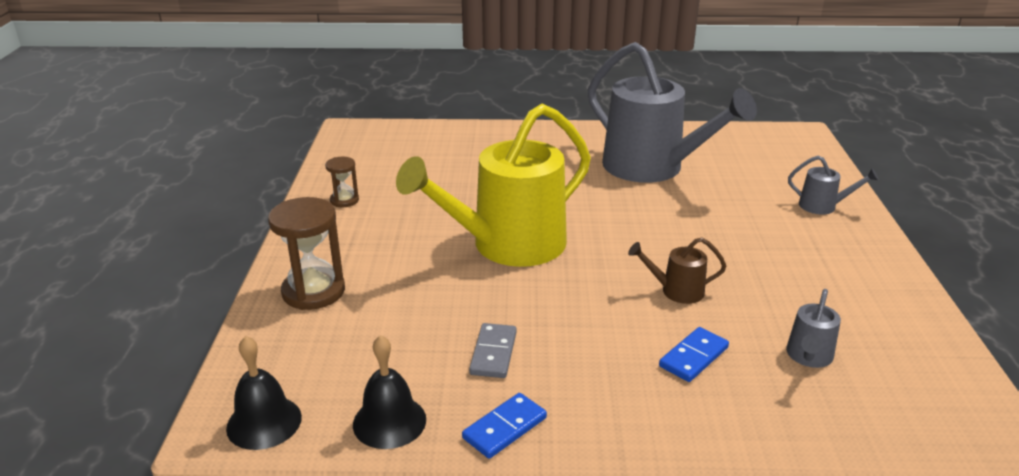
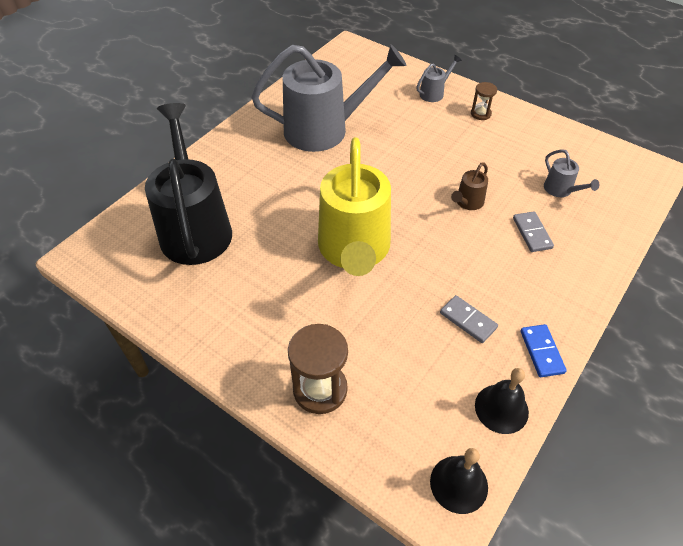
camera: 55 degrees left, 20 degrees up
brown hourglass [325,157,359,207] -> brown hourglass moved to [471,82,497,120]
blue domino [659,327,729,382] -> grey domino [513,211,554,252]
none -> black watering can [145,103,232,265]

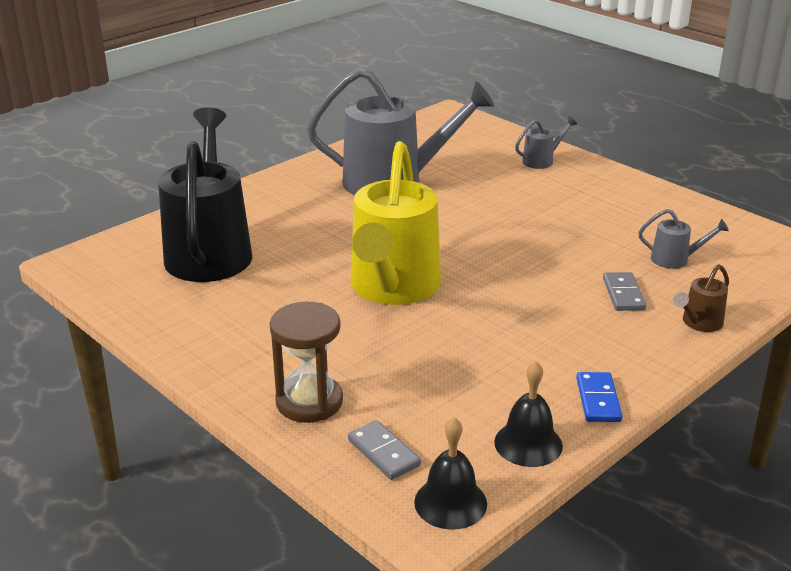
camera: 10 degrees right, 20 degrees down
grey domino [440,295,498,343] -> grey domino moved to [348,420,421,480]
brown watering can [451,162,488,210] -> brown watering can moved to [673,264,729,332]
brown hourglass [471,82,497,120] -> none
grey watering can [544,149,599,197] -> grey watering can turned 60 degrees counterclockwise [638,209,729,269]

